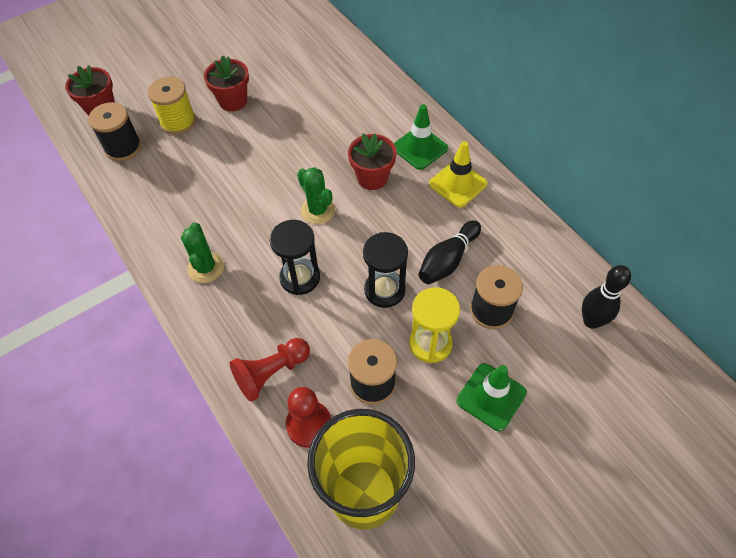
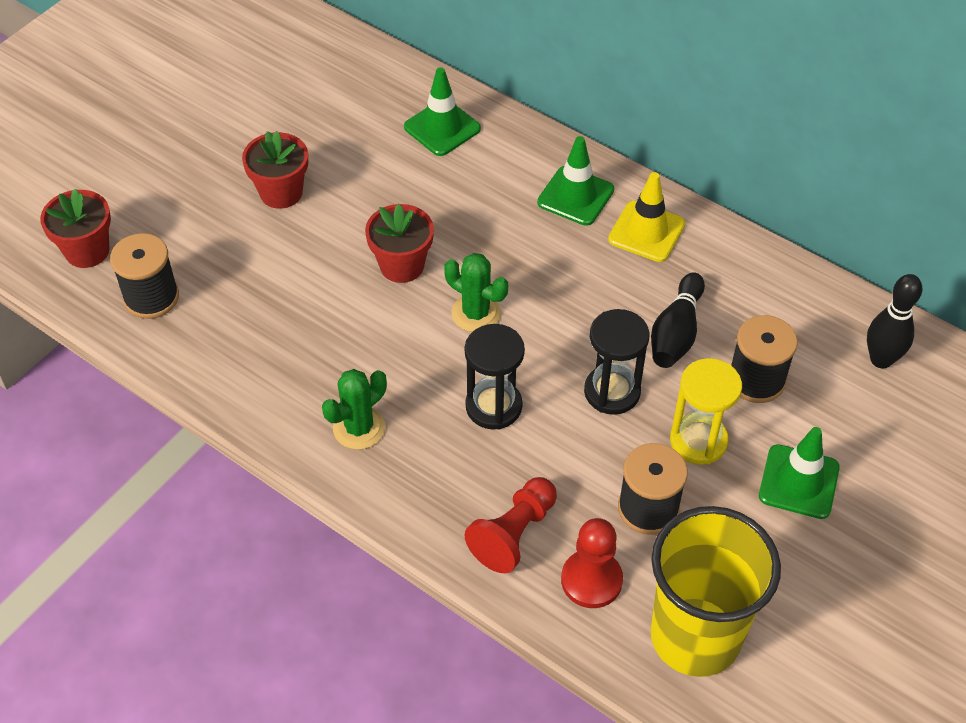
camera: 20 degrees left, 5 degrees down
yellow spool [148,77,196,135] -> none
green cactus [181,222,224,283] -> green cactus turned 75 degrees clockwise [322,369,387,450]
red flower pot [348,133,397,190] -> red flower pot moved to [365,204,434,283]
none -> green traffic cone [404,67,481,156]

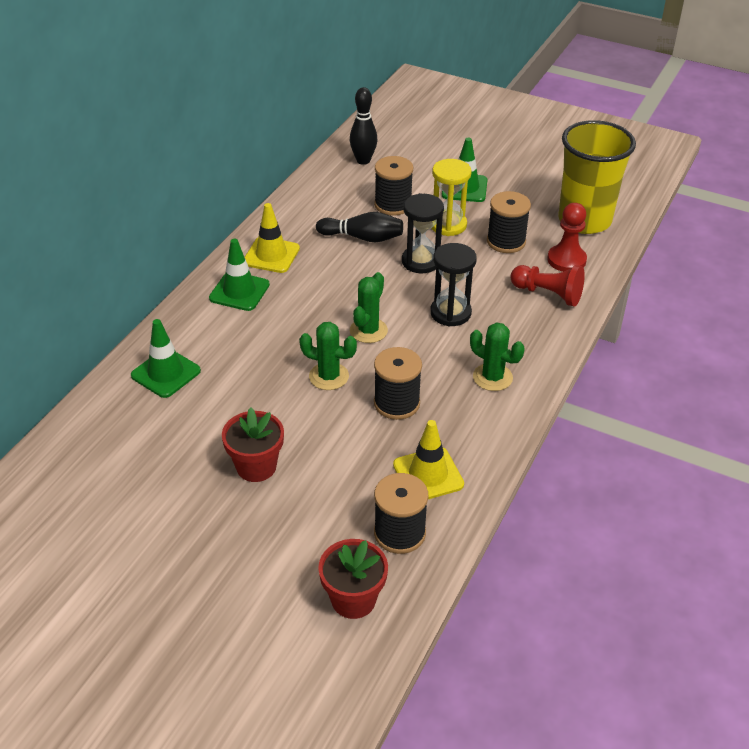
camera: 100 degrees left, 10 degrees down
red flower pot [365,204,434,283] -> green cactus [299,322,357,390]
none -> black spool [374,347,422,420]
none -> yellow traffic cone [393,420,464,499]

